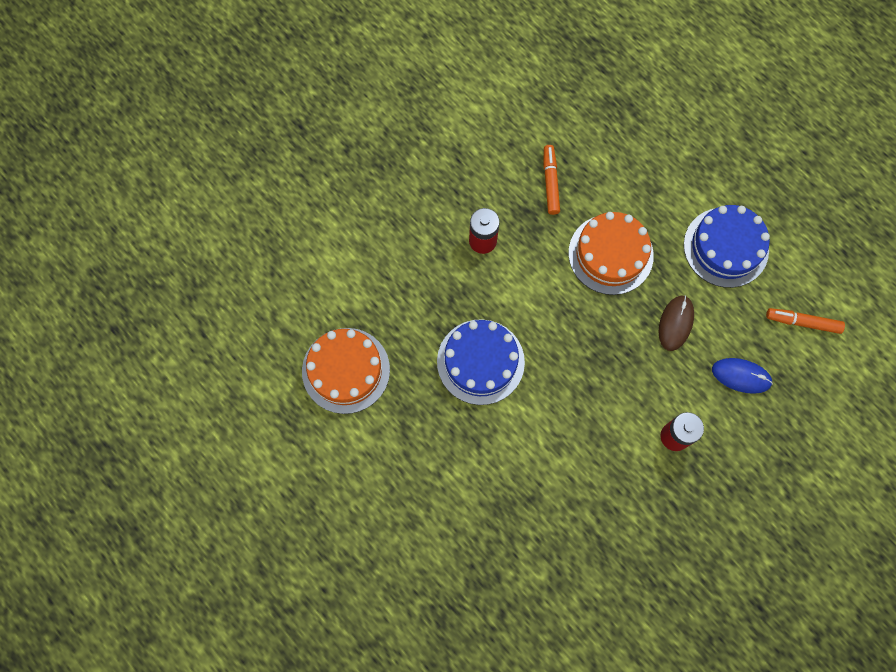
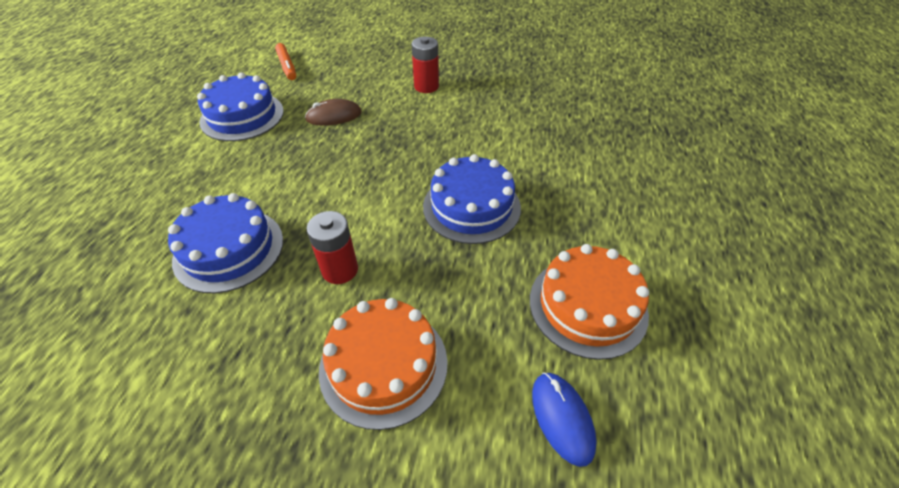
camera: 125 degrees left, 25 degrees down
orange marker [544,145,560,215] -> blue cake [168,193,283,293]
orange cake [568,212,654,295] -> orange cake moved to [319,298,448,430]
blue mouse [712,358,773,394] -> blue mouse moved to [532,373,597,467]

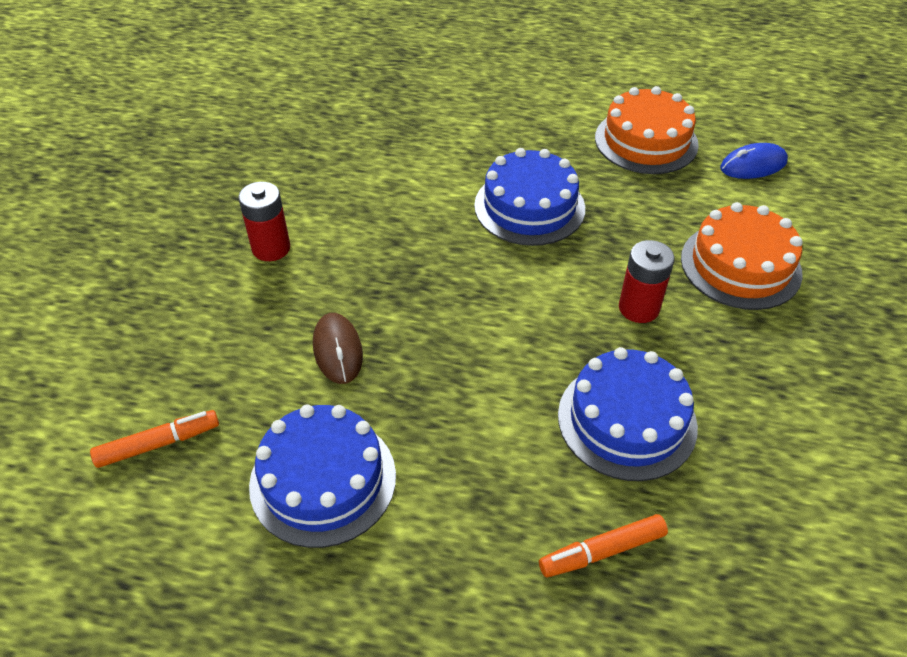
camera: 90 degrees left, 0 degrees up
none -> orange marker [539,514,668,577]

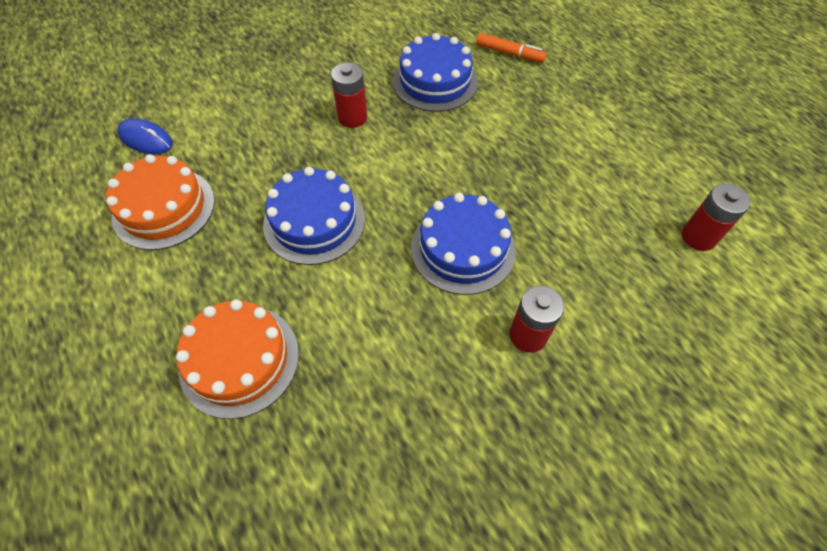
camera: 135 degrees left, 10 degrees up
orange marker [90,410,219,468] -> red battery [682,184,750,251]
blue cake [249,404,396,548] -> blue cake moved to [411,193,516,295]
brown mouse [313,313,363,384] -> none
orange cake [681,202,803,310] -> orange cake moved to [176,299,299,419]

